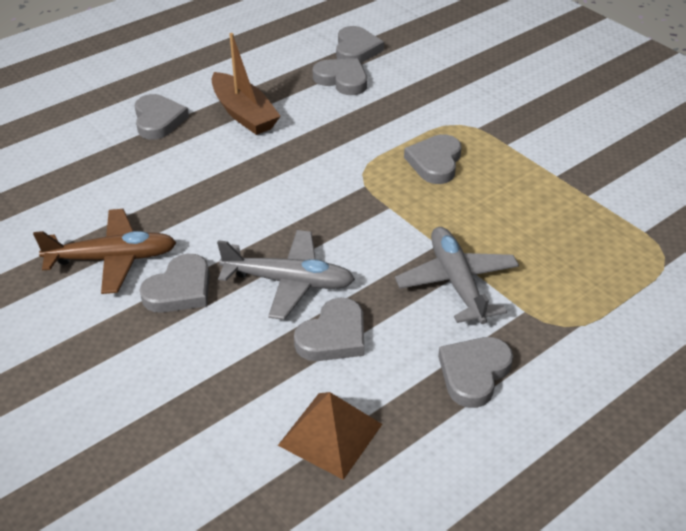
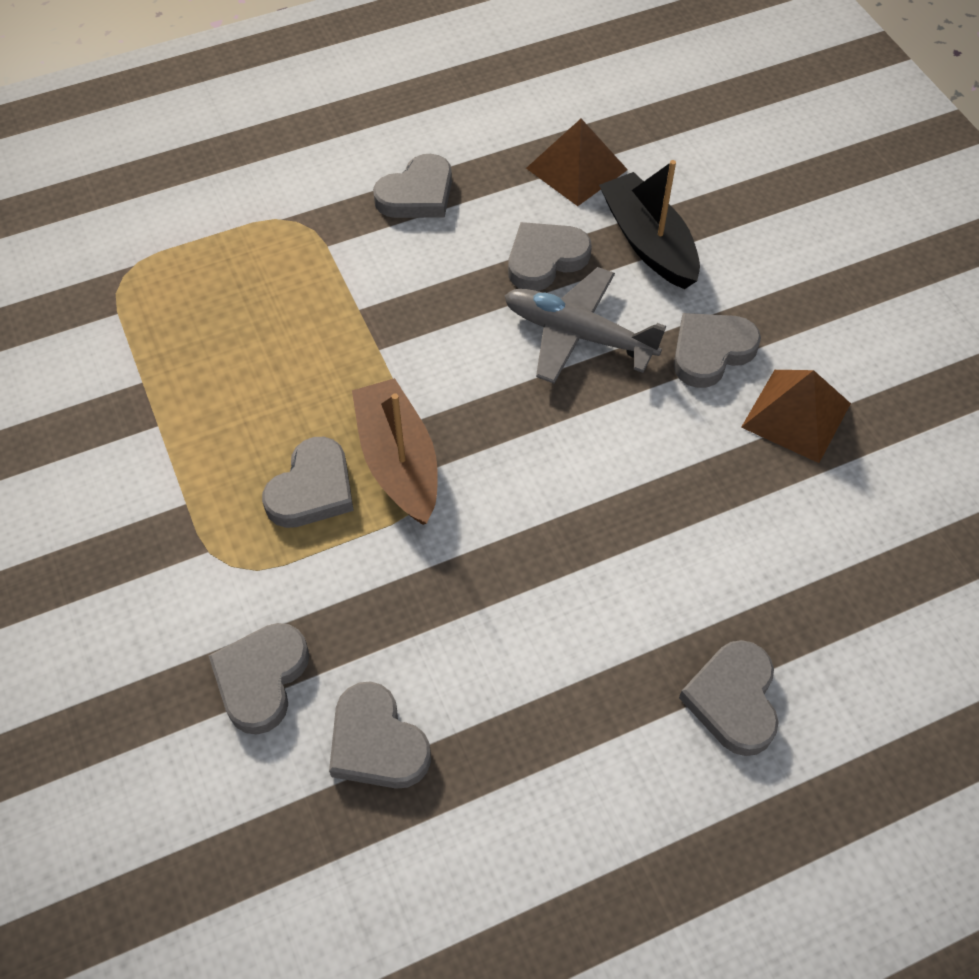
camera: 165 degrees left, 15 degrees up
brown plane [33,209,177,294] -> brown pyramid [741,370,851,463]
brown boat [212,33,281,135] -> brown boat moved to [352,378,438,525]
grey heart [336,26,384,63] -> grey heart moved to [208,623,309,735]
grey plane [395,227,519,324] -> none
none -> black boat [599,160,700,289]

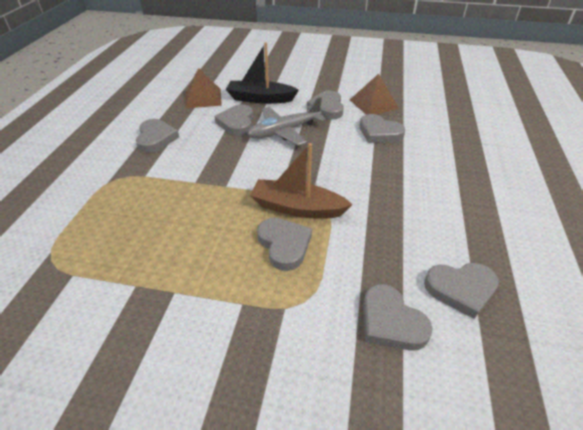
camera: 55 degrees left, 15 degrees down
grey heart [679,640,779,756] -> grey heart moved to [359,114,405,143]

